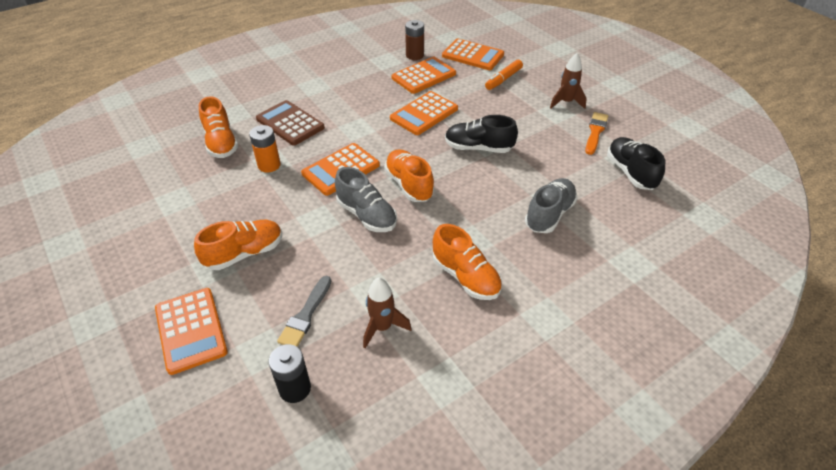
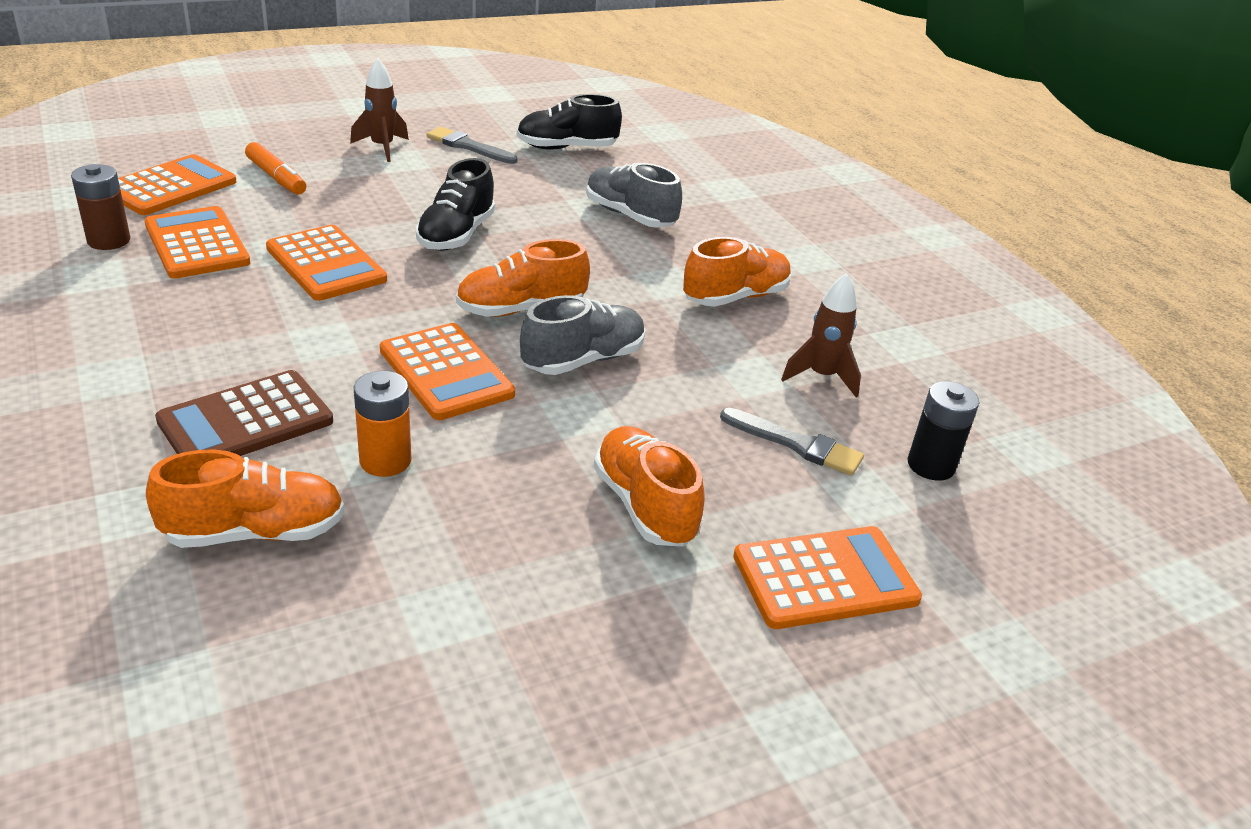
camera: 85 degrees left, 10 degrees down
orange brush [585,112,608,155] -> grey brush [426,127,517,164]

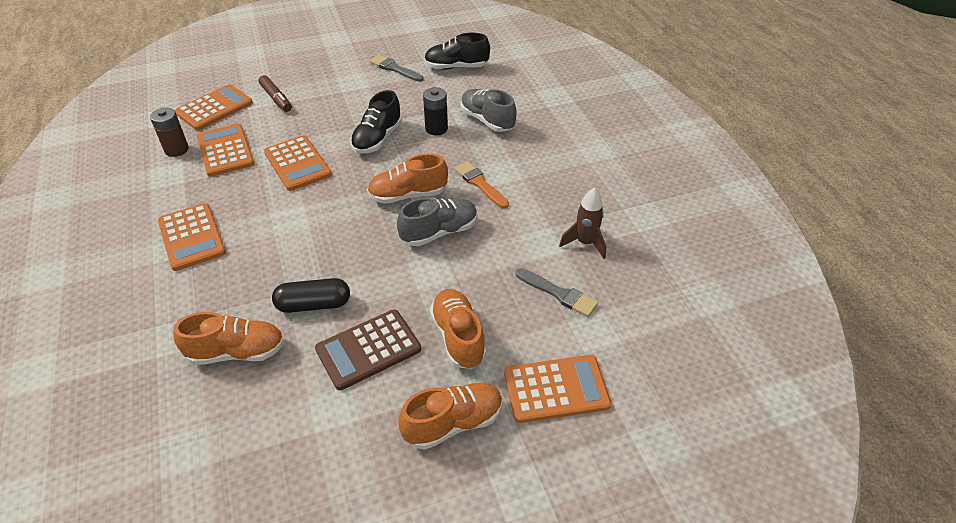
camera: 10 degrees right, 10 degrees up
brown calculator [155,370,333,456] -> brown calculator moved to [315,309,421,390]
orange marker [245,142,306,194] -> brown marker [259,75,292,112]
brown rocket [350,58,409,162] -> none
orange battery [354,371,411,477] -> black capsule [272,278,350,313]
orange calculator [380,323,515,420] -> orange calculator moved to [158,203,226,271]
orange shoe [683,237,792,307] -> orange shoe moved to [398,383,503,450]
black battery [908,381,980,481] -> black battery moved to [423,87,448,135]
none -> orange brush [454,161,509,209]

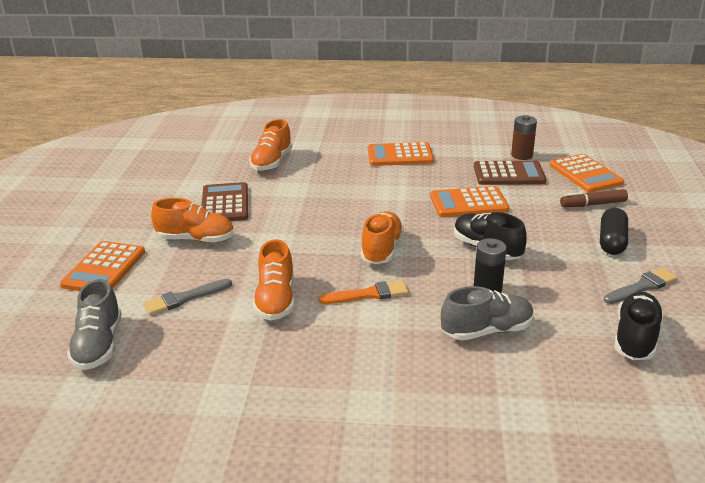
camera: 115 degrees right, 15 degrees down
orange calculator [197,124,255,177] -> brown calculator [474,160,546,185]
black capsule [272,278,350,313] -> black capsule moved to [600,208,628,255]
grey shoe [397,197,477,246] -> grey shoe moved to [67,279,122,370]
orange shoe [398,383,503,450] -> orange shoe moved to [253,239,295,320]
brown rocket [559,187,606,259] -> none

